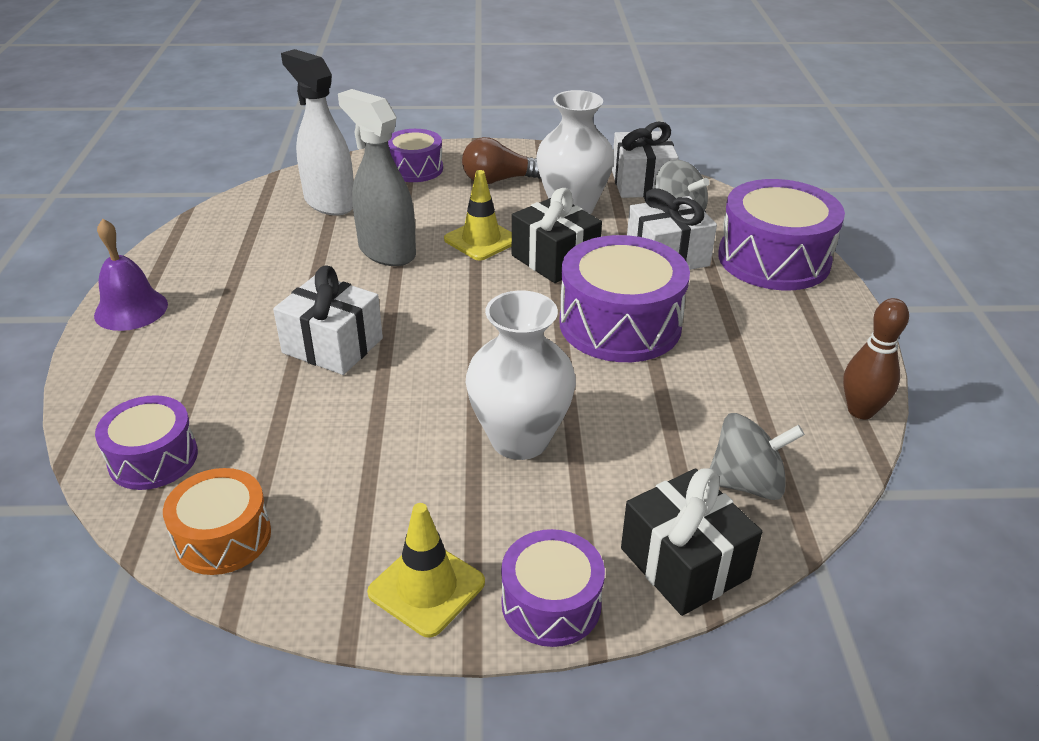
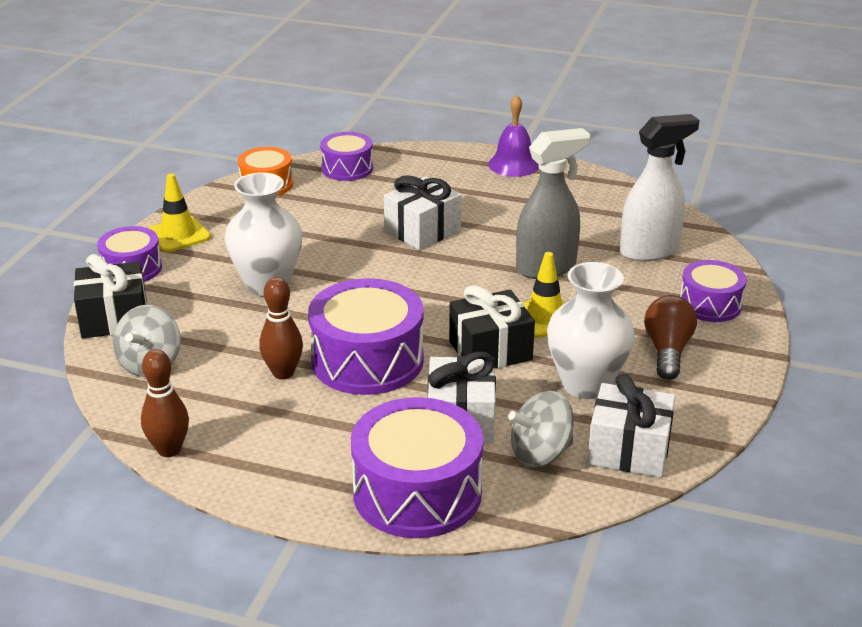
camera: 110 degrees right, 5 degrees down
none -> brown bowling pin [259,277,303,379]

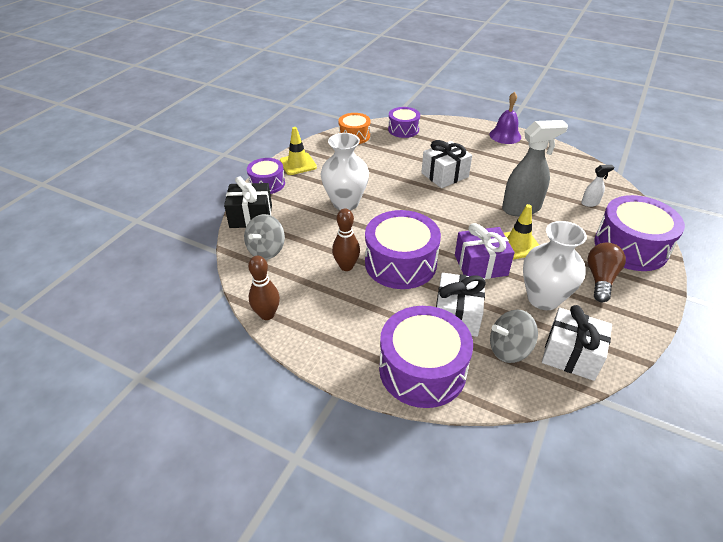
camera: 10 degrees right, 10 degrees up
black gift [449,285,535,368] -> purple gift [455,223,515,279]
white spray bottle [620,114,699,262] -> white spray bottle [581,165,614,207], size x0.47
purple drum [680,260,746,322] -> purple drum [594,195,685,271], size x1.71

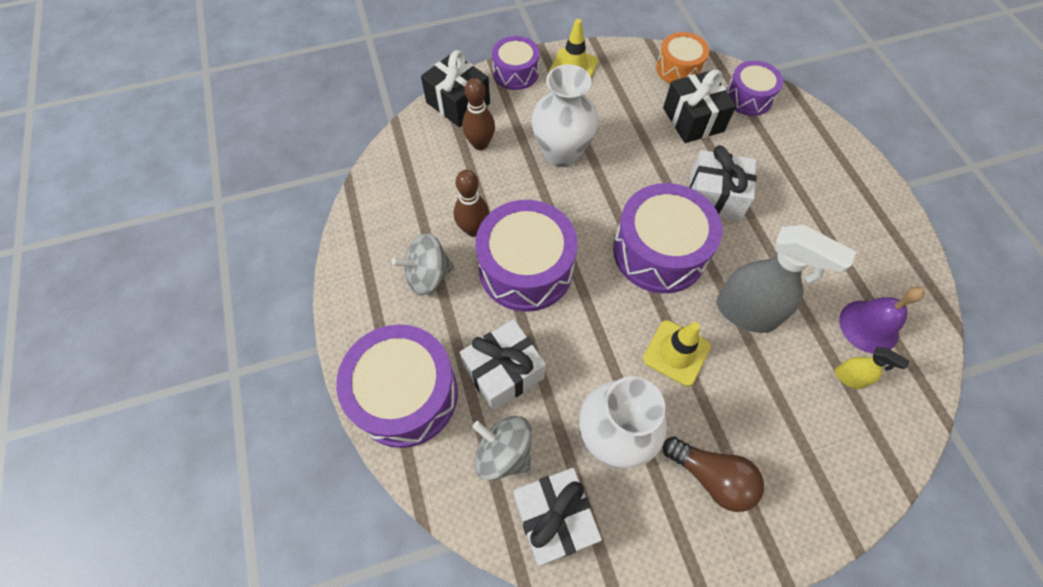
camera: 45 degrees right, 20 degrees up
grey spinning top [244,214,285,260] -> grey spinning top moved to [392,233,454,296]
brown bowling pin [248,256,280,320] -> brown bowling pin moved to [462,78,495,150]
purple gift [455,223,515,279] -> none
purple bell [490,92,521,144] -> purple bell moved to [839,287,925,354]
white spray bottle [581,165,614,207] -> yellow spray bottle [835,347,910,389]
brown light bulb [587,243,626,302] -> brown light bulb turned 60 degrees clockwise [663,436,764,512]
purple drum [594,195,685,271] -> purple drum moved to [613,183,722,293]
none -> black gift [663,69,736,143]

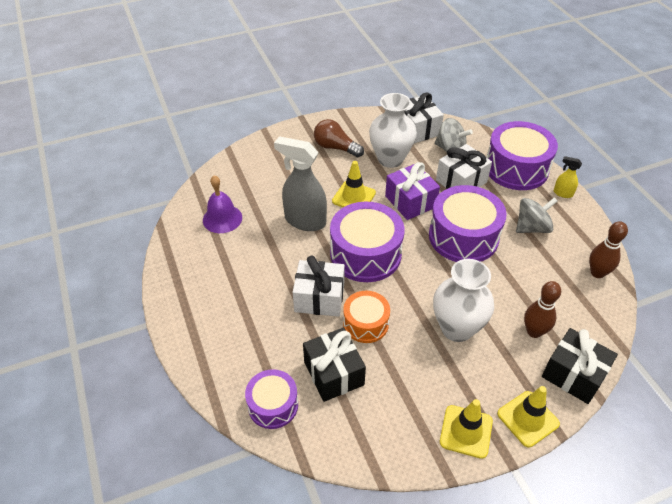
camera: 175 degrees right, 15 degrees down
brown bowling pin [454,170,489,237] -> brown bowling pin moved to [589,221,628,278]
purple drum [492,36,539,90] -> yellow traffic cone [497,386,560,448]
orange drum [656,32,709,84] -> orange drum moved to [343,291,390,343]
yellow spray bottle [835,347,910,389] -> yellow spray bottle moved to [554,156,582,198]
none -> purple gift [385,162,440,220]

